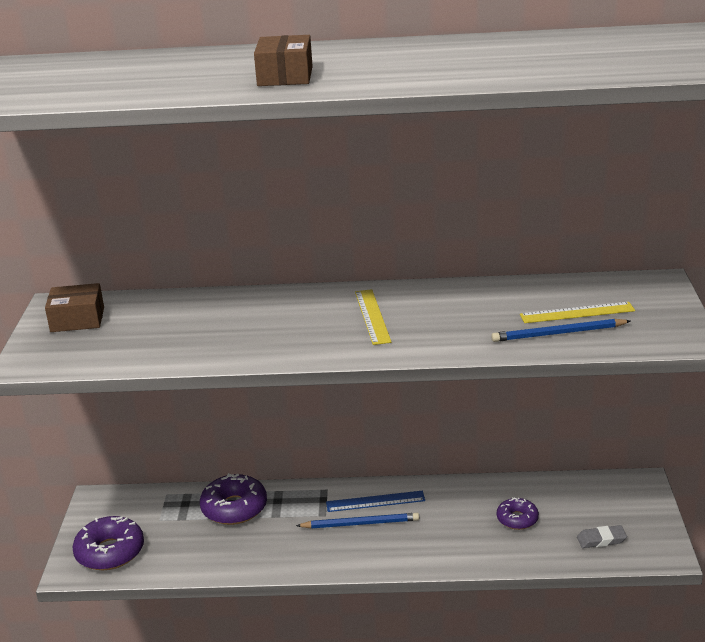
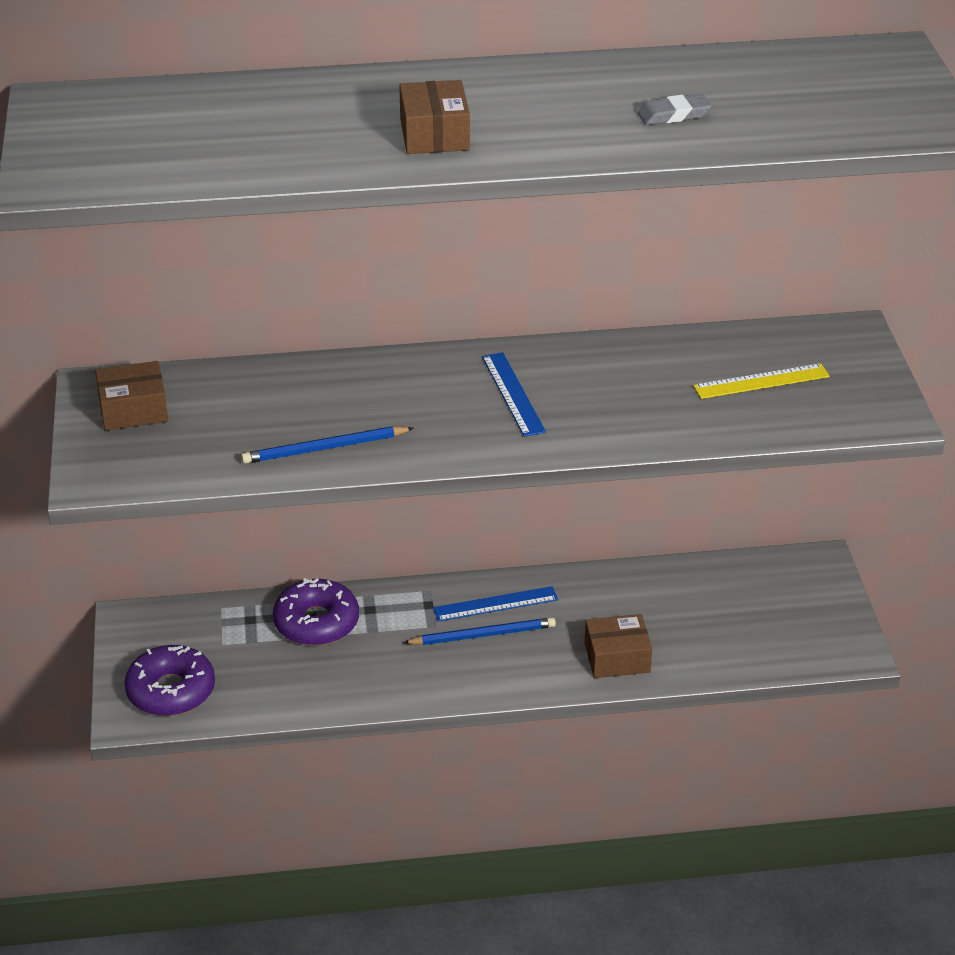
camera: 10 degrees left, 10 degrees up
yellow ruler [355,289,392,345] -> blue ruler [482,352,546,437]
blue pencil [491,319,631,342] -> blue pencil moved to [241,426,414,464]
purple donut [497,497,539,530] -> none
grey eraser [577,525,627,548] -> grey eraser moved to [638,94,711,125]
none -> brown box [585,614,652,678]

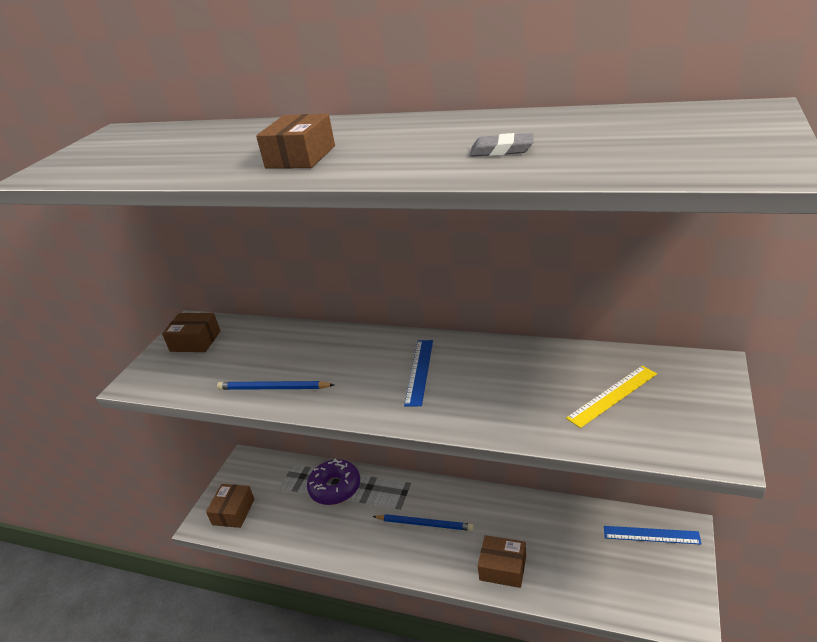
camera: 30 degrees right, 5 degrees down
purple donut [124,645,215,716] -> brown box [206,484,255,528]
blue ruler [433,586,558,622] -> blue ruler moved to [604,526,701,545]
yellow ruler [693,363,830,399] -> yellow ruler turned 45 degrees counterclockwise [566,366,657,428]

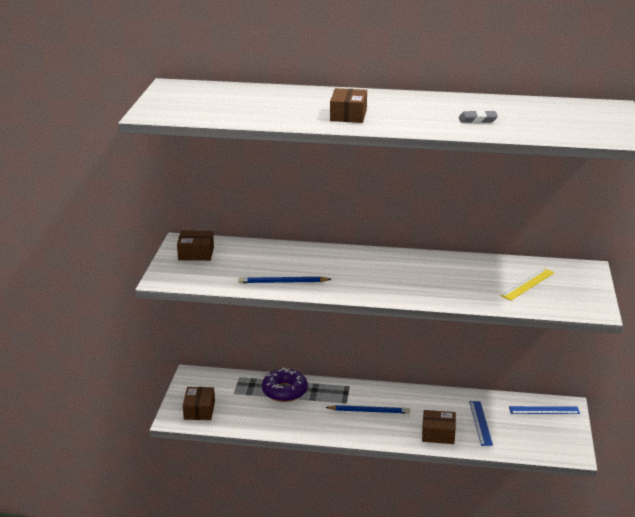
camera: 15 degrees left, 5 degrees down
blue ruler [404,340,433,406] -> blue ruler moved to [469,401,493,446]

